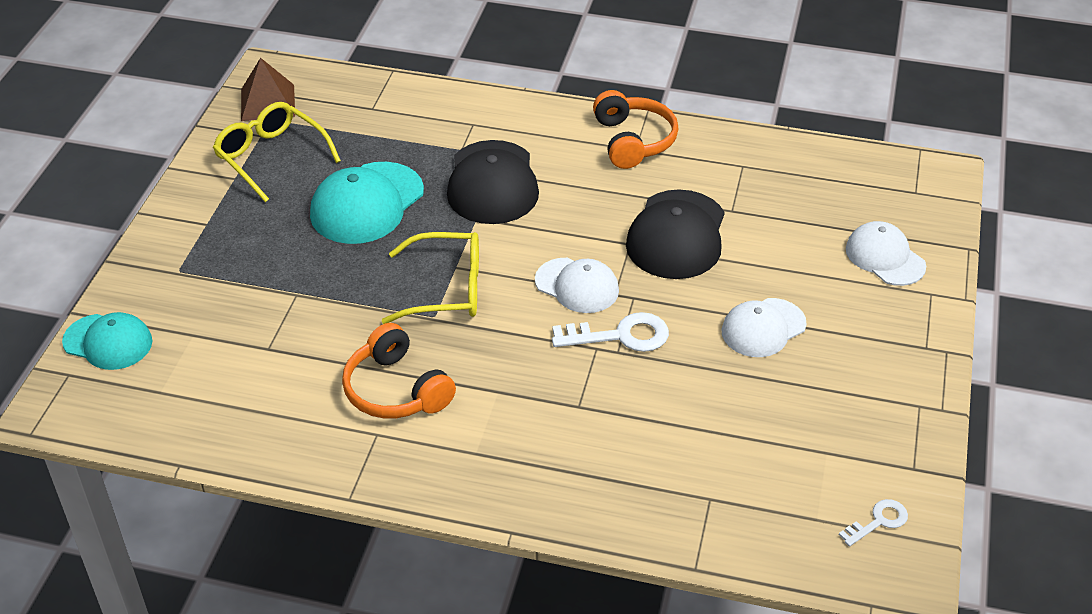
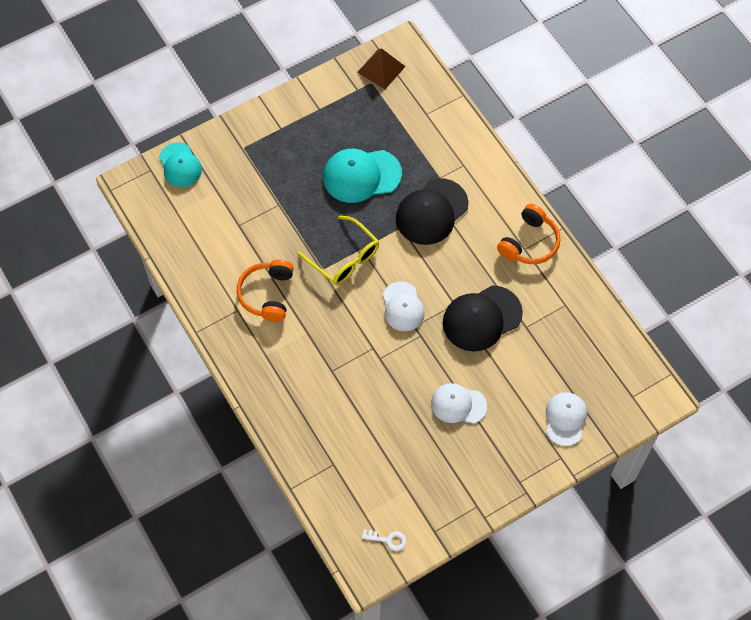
camera: 45 degrees right, 20 degrees up
yellow glasses [213,102,341,202] -> none
white key [552,312,669,352] -> none

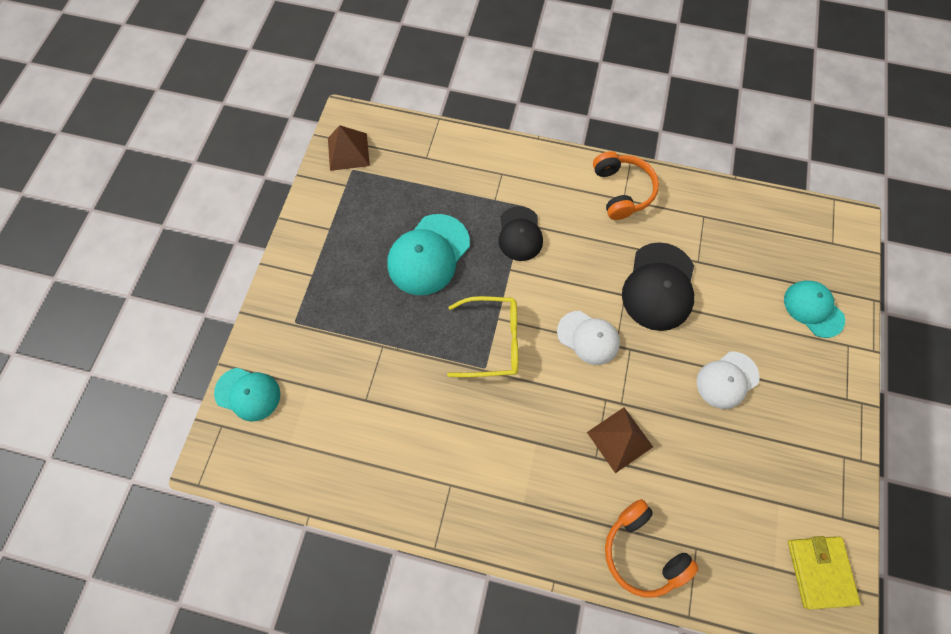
camera: 45 degrees left, 5 degrees up
orange headphones [237,260,294,322] -> orange headphones moved to [605,499,699,597]
white key [361,529,406,551] -> yellow wallet [788,536,860,610]
black cap [396,178,469,245] -> black cap [498,206,543,261], size x0.66
white cap [546,392,587,446] -> turquoise cap [784,281,845,338]
none -> brown pyramid [587,407,653,473]

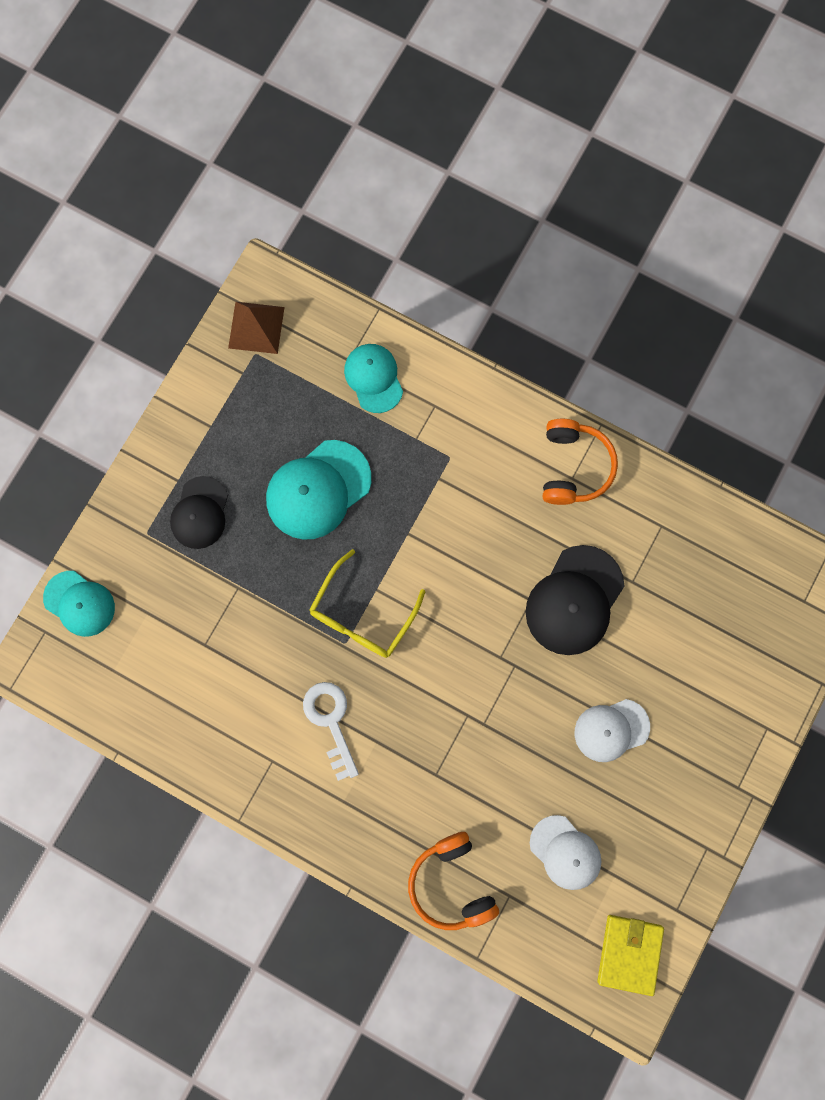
camera: 15 degrees right, 10 degrees up
yellow glasses [447,296,518,377] -> yellow glasses turned 105 degrees clockwise [309,549,425,658]
black cap [498,206,543,261] -> black cap moved to [170,476,228,549]
white cap [557,311,620,365] -> white cap moved to [530,815,601,890]
brown pyramid [587,407,653,473] -> none
turquoise cap [784,281,845,338] -> turquoise cap moved to [344,344,403,413]
none -> white key [303,682,359,781]

